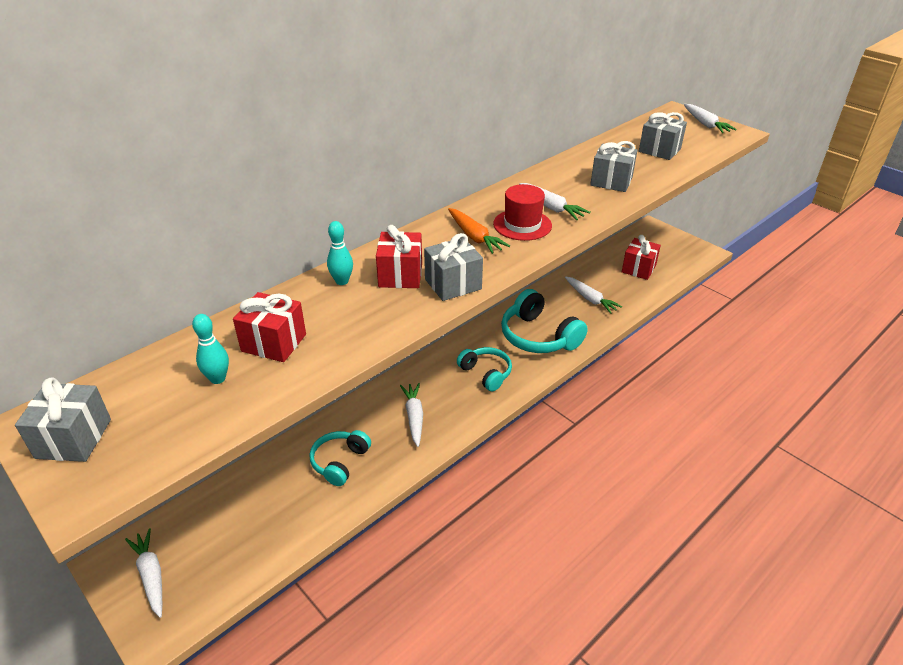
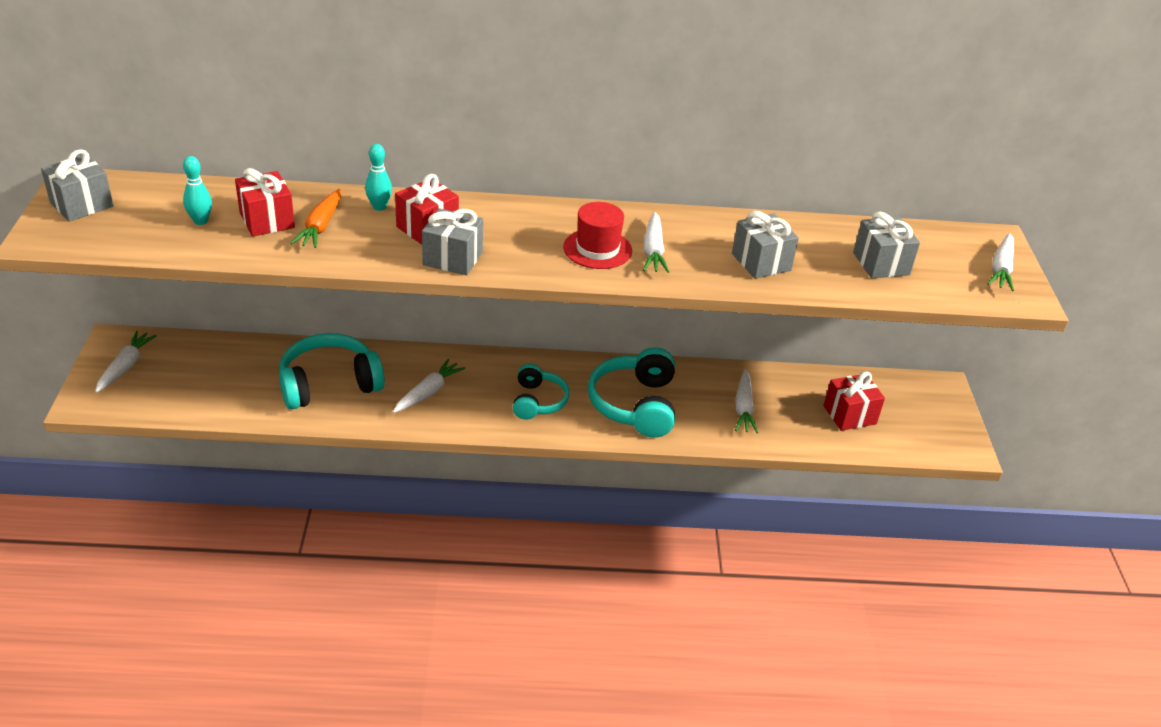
camera: 40 degrees right, 0 degrees up
turquoise headphones [309,430,371,486] -> turquoise headphones [279,333,385,410], size x1.61
orange carrot [448,208,510,254] -> orange carrot moved to [291,189,341,248]

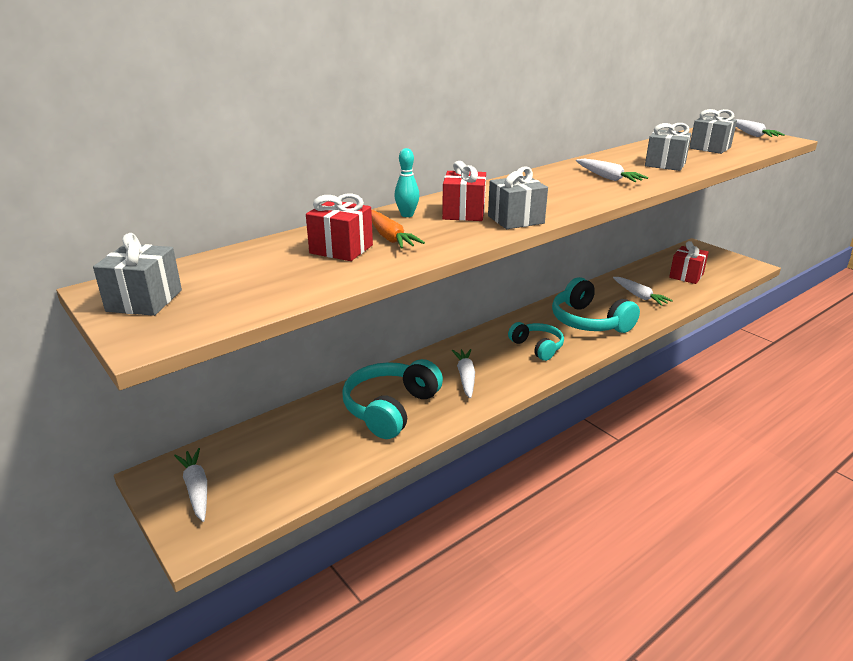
camera: 35 degrees left, 10 degrees down
turquoise bowling pin [183,156,212,225] -> none
red hat [563,202,632,269] -> none

